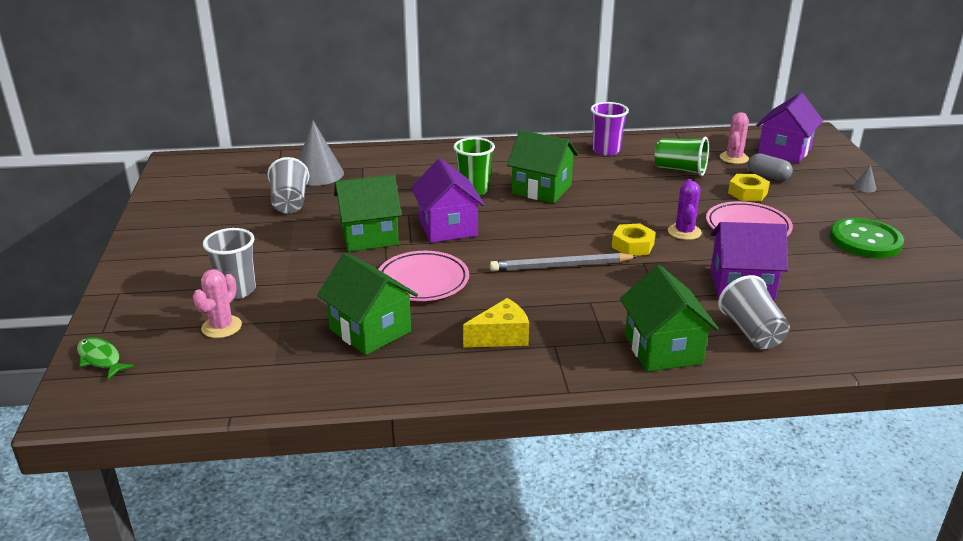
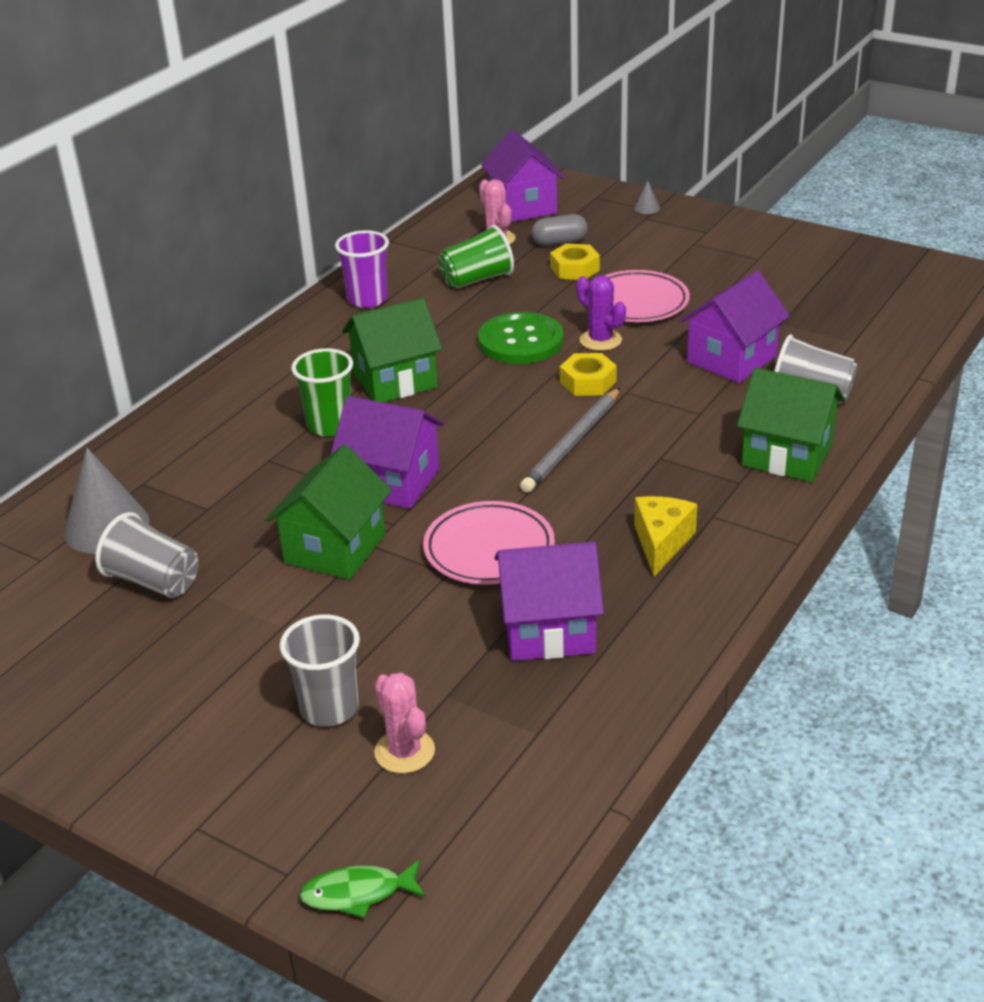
camera: 50 degrees left, 5 degrees up
green house [317,252,418,355] -> purple house [495,542,604,661]
green button [830,218,904,258] -> green button moved to [478,312,563,364]

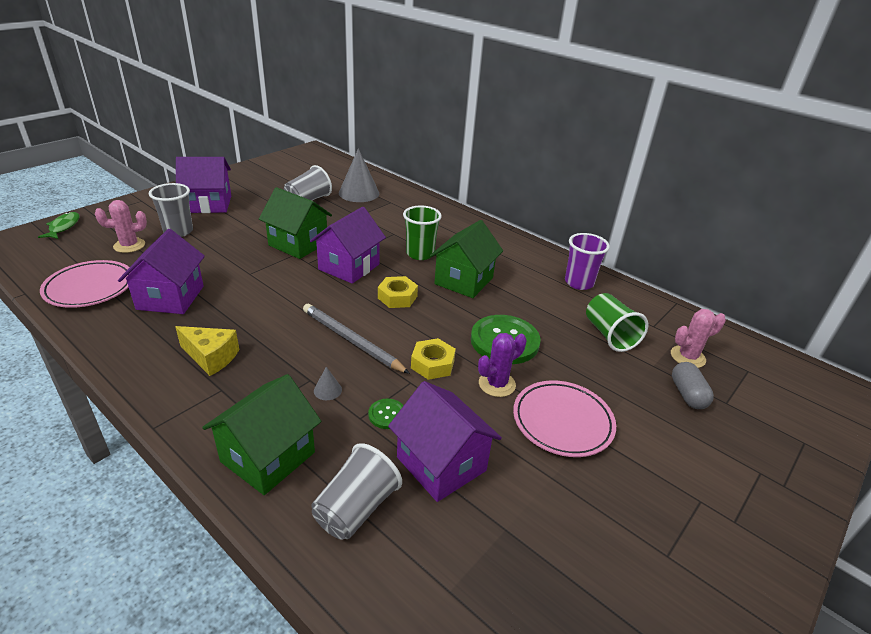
camera: 95 degrees right, 0 degrees up
green house [342,297,442,403] -> green house turned 45 degrees clockwise [430,220,503,298]
pink plate [423,501,555,585] -> pink plate moved to [40,260,132,308]
purple house [481,130,564,222] -> purple house moved to [176,157,231,213]
yellow nut [550,243,600,280] -> yellow nut moved to [378,276,418,308]
grey cone [634,180,660,214] -> grey cone moved to [314,367,342,400]
none -> green button [368,399,404,429]

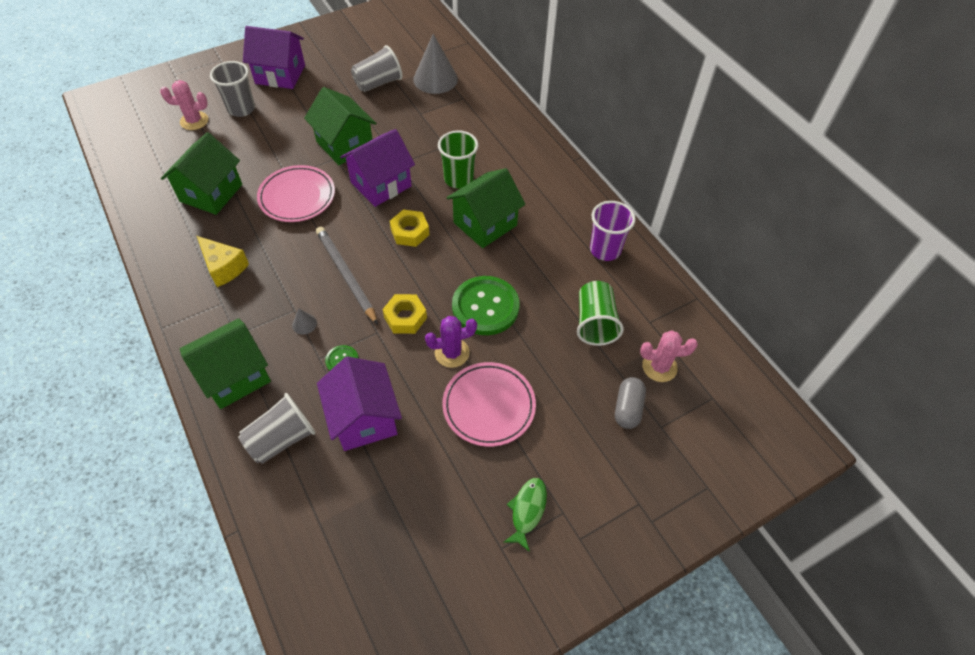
camera: 20 degrees right, 20 degrees up
green fish [38,212,80,239] -> green fish moved to [503,478,547,552]
pink plate [40,260,132,308] -> pink plate moved to [257,165,335,222]
purple house [118,229,205,314] -> green house [161,132,242,215]

